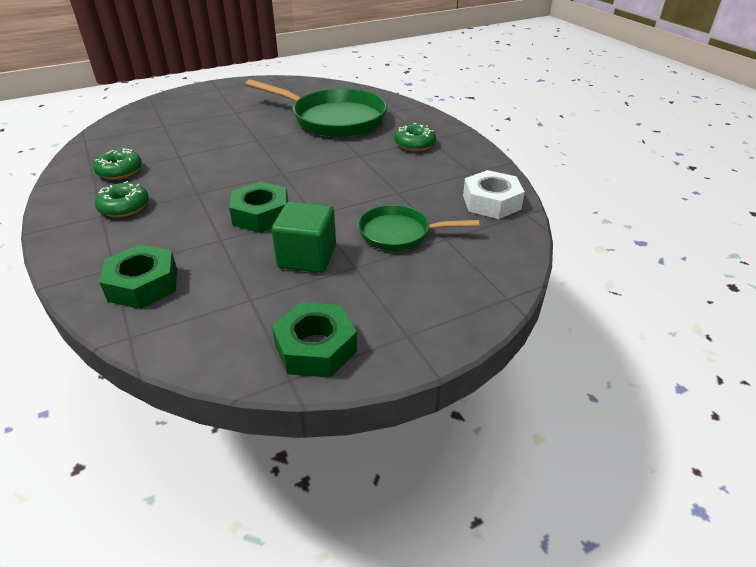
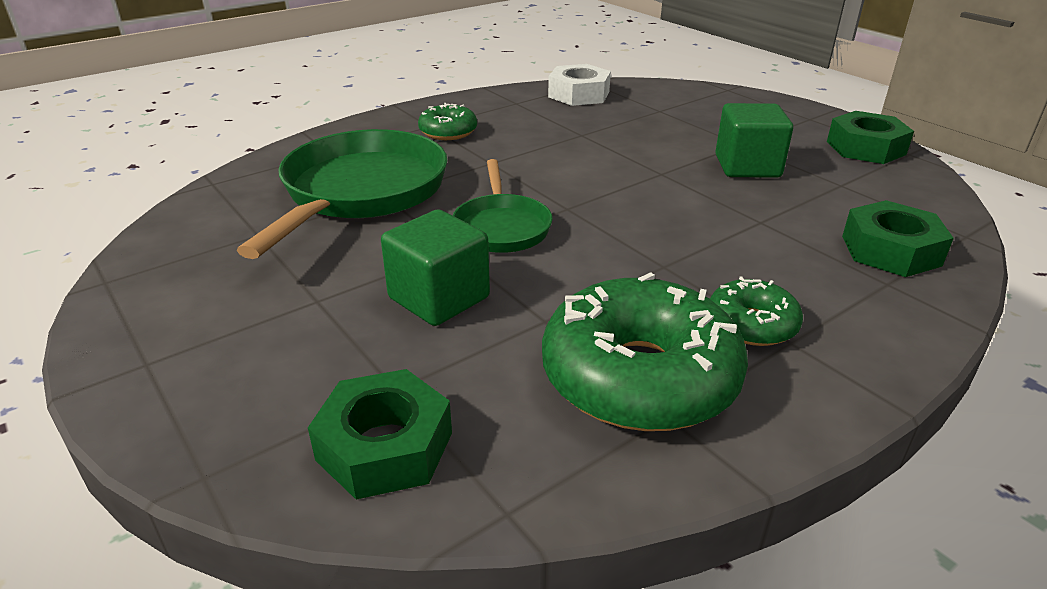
camera: 100 degrees left, 5 degrees down
green donut [93,148,142,180] -> green donut [542,272,748,431], size x1.98
green nut [229,182,288,233] -> green nut moved to [308,369,452,500]
green pan [358,205,479,251] -> green pan moved to [452,159,553,253]
none -> green cube [381,209,490,326]

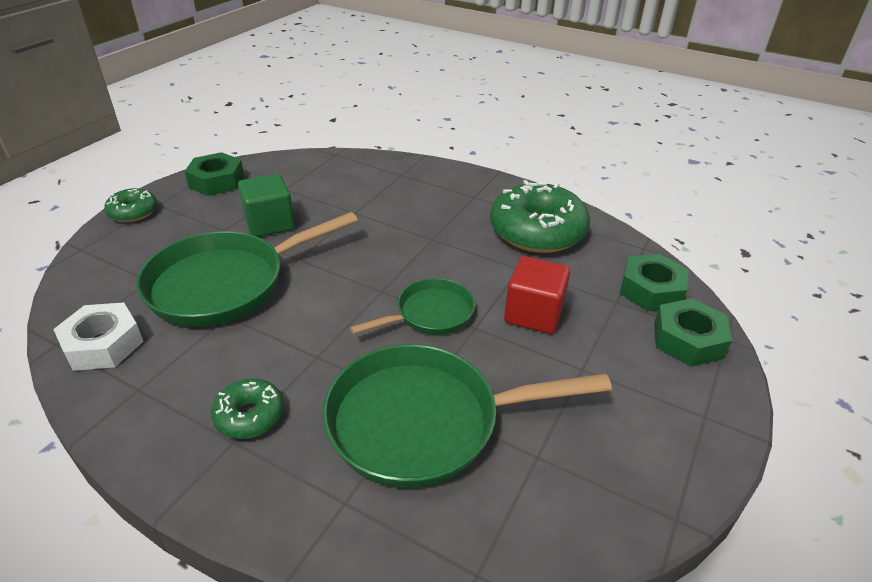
camera: 115 degrees left, 5 degrees up
green cube [381,209,490,326] -> red cube [504,256,570,334]
green donut [710,276,803,346] -> green donut moved to [104,188,157,222]
green nut [842,200,954,277] -> green nut moved to [654,298,732,367]
none -> green pan [136,212,358,327]

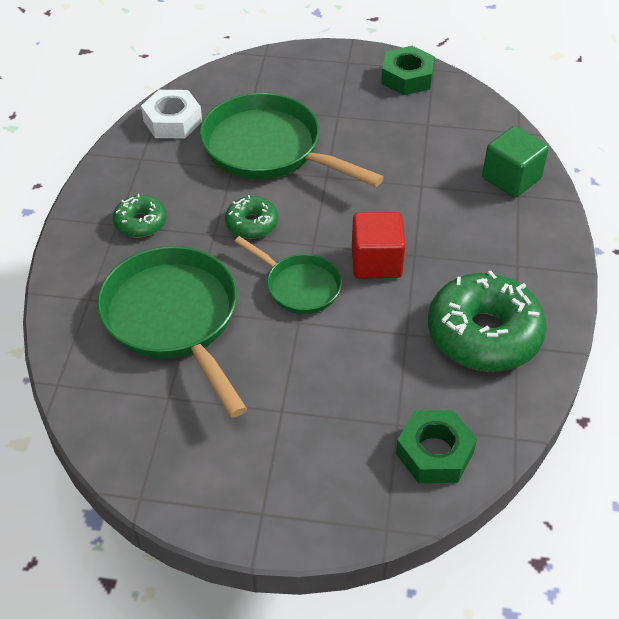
camera: 70 degrees right, 10 degrees up
green donut [104,188,157,222] -> green donut moved to [225,195,278,239]
green cube [238,174,295,237] -> green cube moved to [482,126,549,198]
red cube [504,256,570,334] -> red cube moved to [352,212,406,278]
green nut [654,298,732,367] -> none

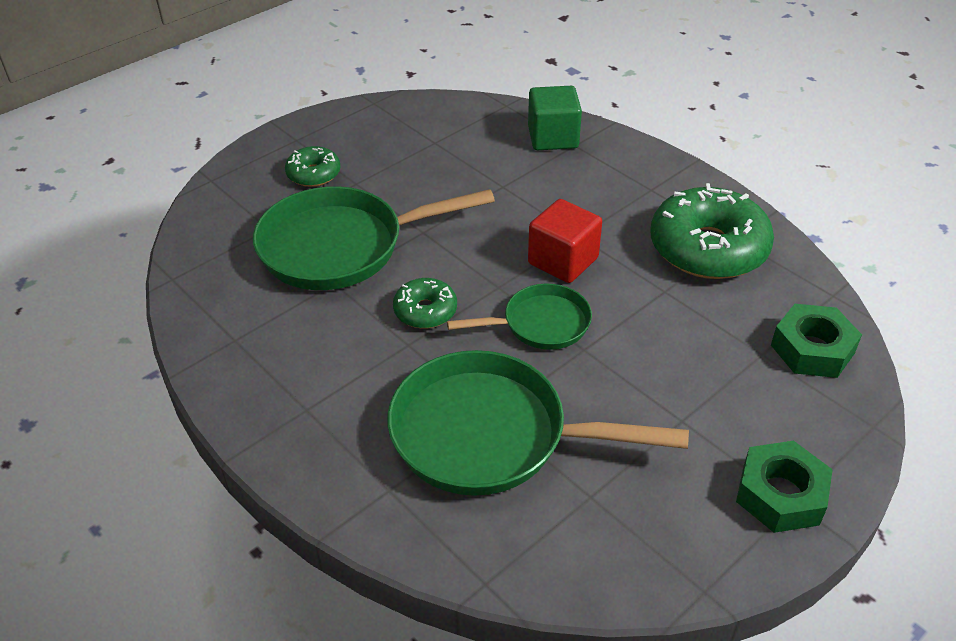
camera: 50 degrees left, 5 degrees down
green donut [113,194,167,237] -> green donut moved to [285,146,341,187]
white nut [141,90,202,138] -> none
green nut [381,46,435,95] -> green nut moved to [736,441,833,533]

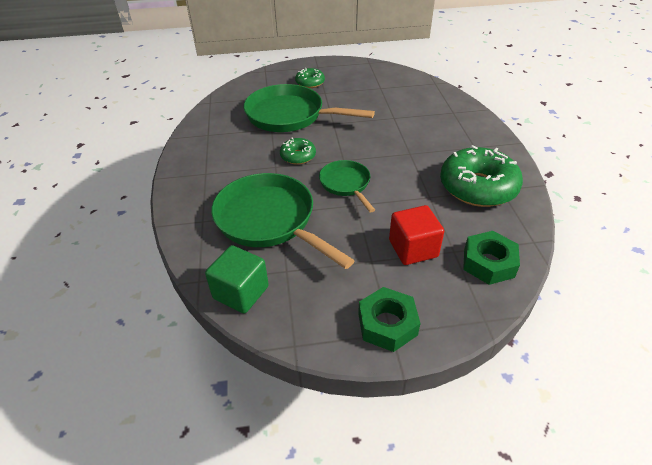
camera: 35 degrees right, 0 degrees up
green pan [447,284,592,350] -> green pan turned 135 degrees counterclockwise [319,160,375,213]
green cube [528,86,582,150] -> green cube moved to [205,245,269,314]
red cube [528,199,602,283] -> red cube moved to [389,205,444,265]

